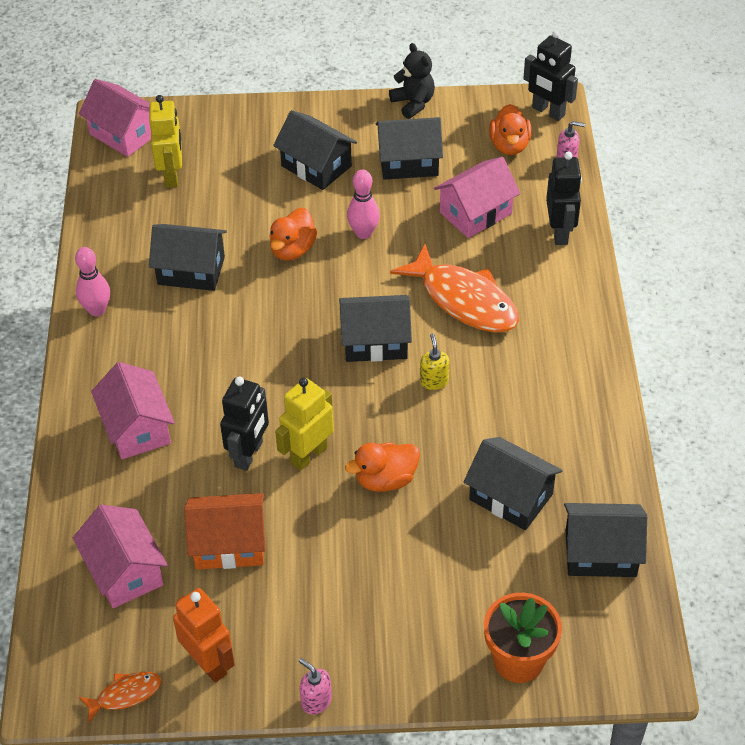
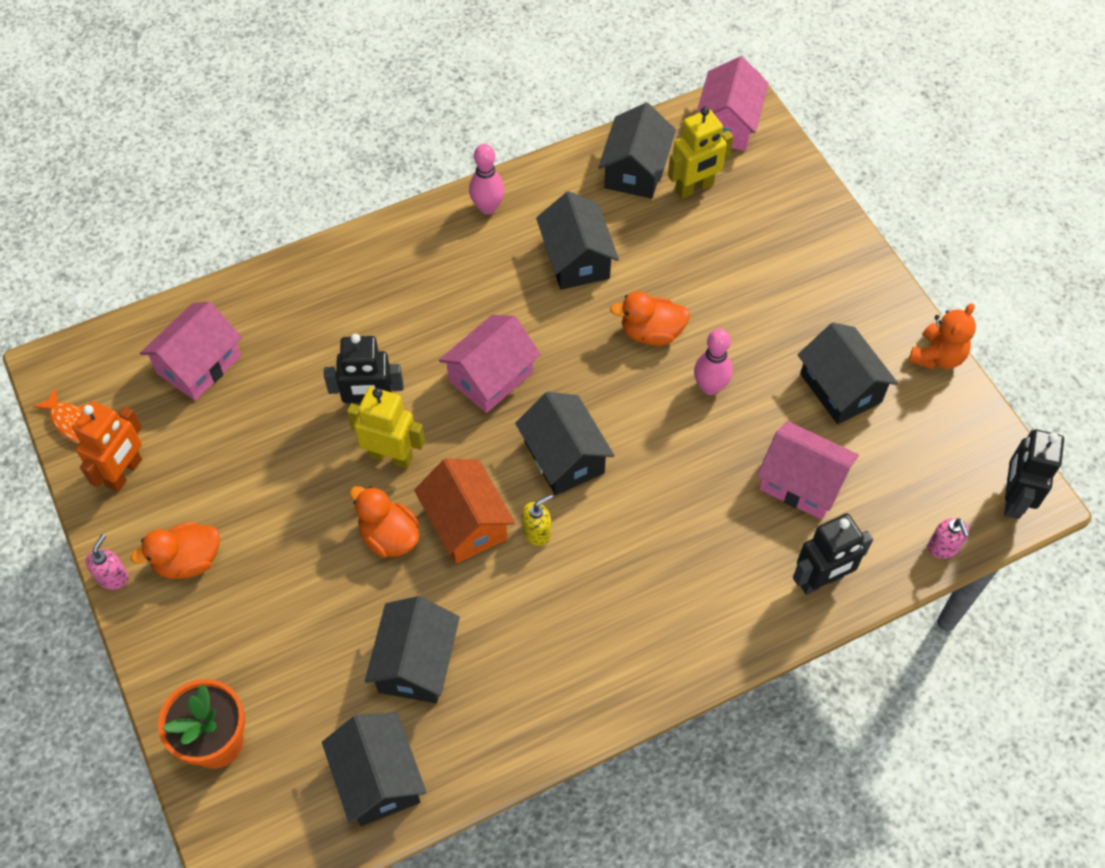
camera: 65 degrees right, 10 degrees up
pink house [91,362,175,459] -> pink house moved to [439,315,541,413]
orange house [184,493,265,570] -> orange house moved to [414,458,515,564]
black house [273,110,357,190] -> black house moved to [598,103,676,199]
black teddy bear [389,43,435,119] -> orange teddy bear [908,303,976,369]
orange fish [390,244,519,332] -> none
orange duck [489,104,532,155] -> orange duck moved to [130,522,220,579]

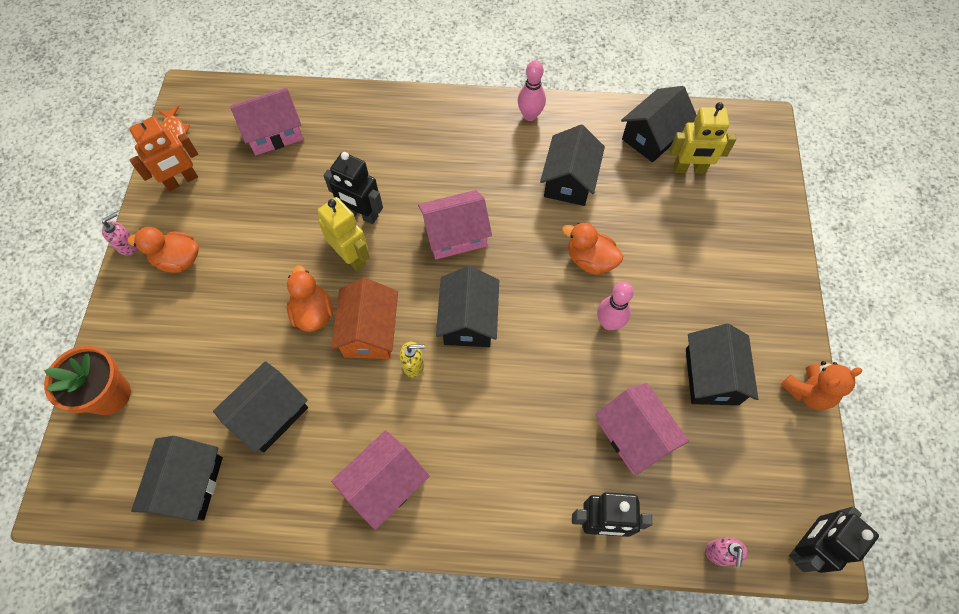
camera: 30 degrees right, 5 degrees up
pink house [696,56,768,151] -> pink house moved to [331,430,430,530]

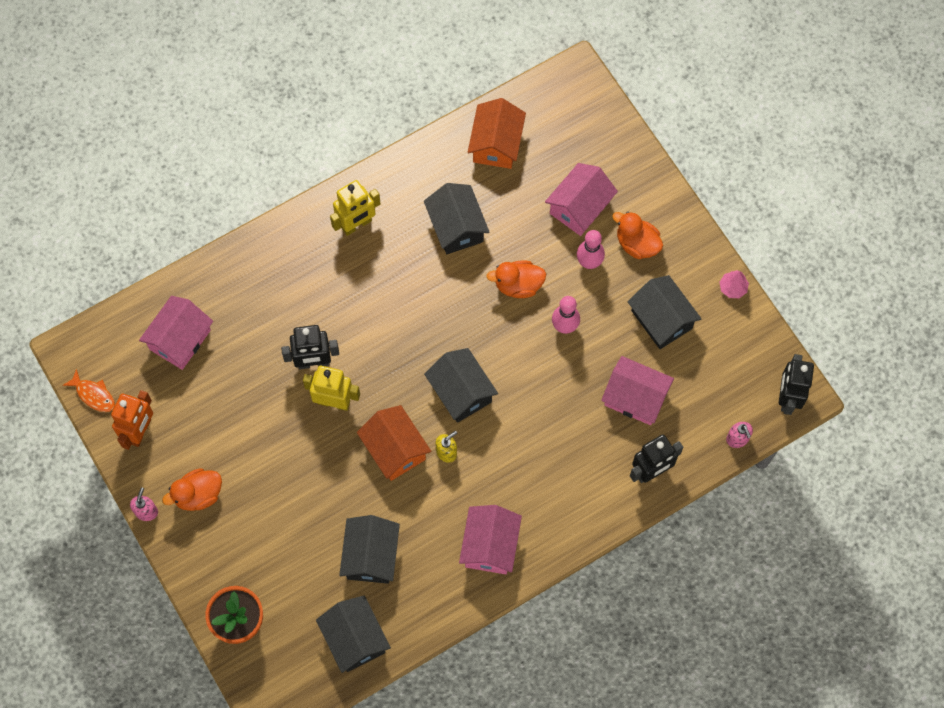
camera: 35 degrees left, 5 degrees up
orange duck [287,265,333,332] -> orange duck moved to [612,212,663,259]
pink house [418,190,492,259] -> pink house moved to [545,163,618,236]
pink bowling pin [518,60,546,121] -> pink bowling pin moved to [577,230,605,269]
black house [621,86,696,162] -> orange house [468,98,526,169]
yellow robot [670,102,736,174] -> yellow robot moved to [330,180,381,236]
orange teddy bear [781,361,862,410] -> pink tree [719,270,749,298]

